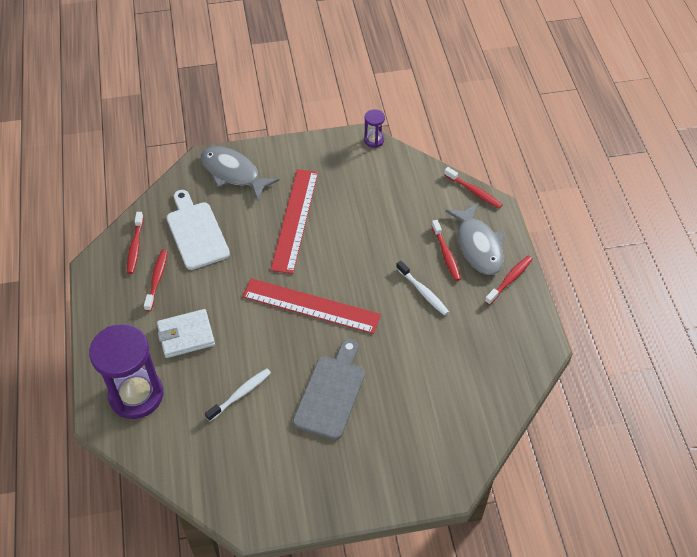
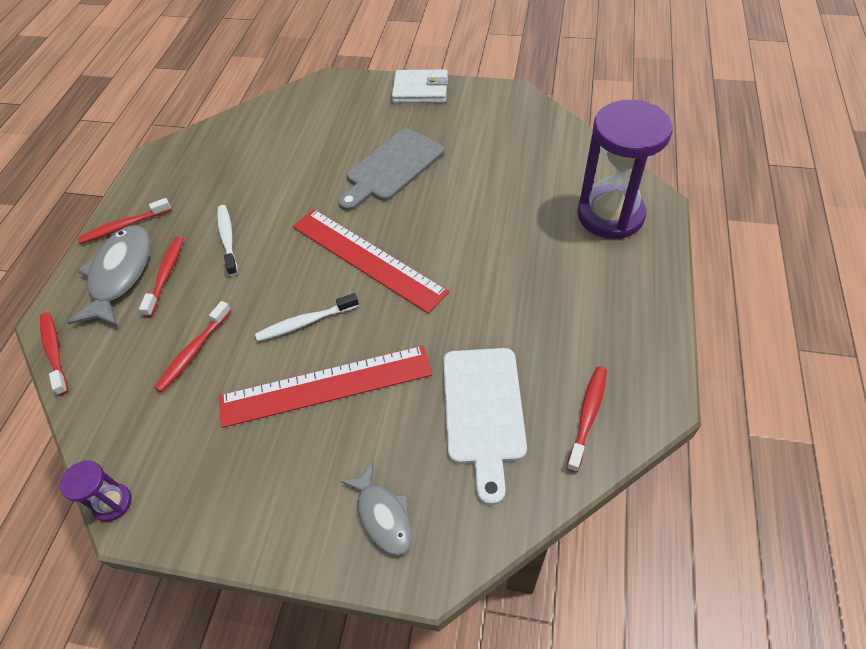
camera: 155 degrees left, 0 degrees up
red toothbrush [144,249,168,311] -> red toothbrush moved to [155,301,231,392]
white wallet [157,309,215,358] -> white wallet moved to [392,70,448,103]
grey fish [201,146,279,201] -> grey fish [340,463,413,556], size x0.61
white toothbrush [205,369,271,421] -> white toothbrush moved to [255,293,359,341]
red ruler [271,169,318,274] -> red ruler turned 45 degrees clockwise [219,346,432,428]

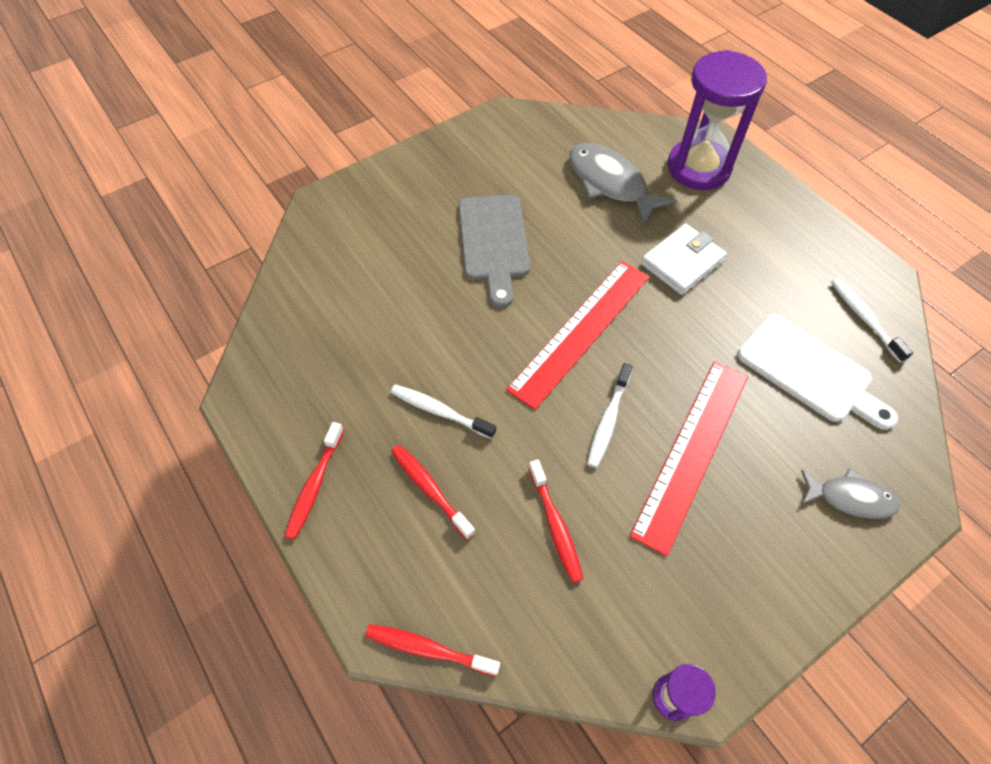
camera: 50 degrees left, 5 degrees up
grey fish [67,225,151,326] -> grey fish moved to [570,143,677,226]
red ruler [293,209,449,313] -> red ruler turned 45 degrees counterclockwise [506,261,649,410]
white wallet [392,70,448,103] -> white wallet moved to [641,224,727,295]
red toothbrush [567,366,607,472] -> white toothbrush [831,278,913,363]

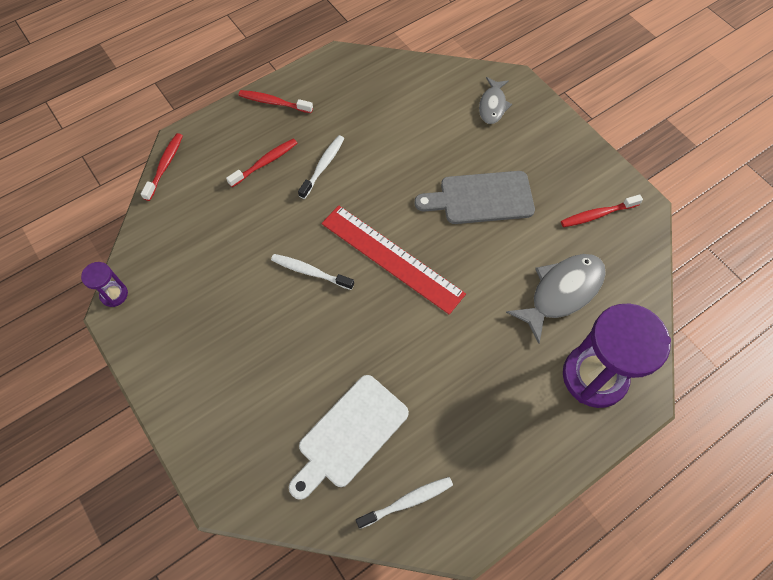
camera: 90 degrees right, 5 degrees up
red toothbrush [529,460,583,583] -> red toothbrush moved to [561,194,643,227]
red ruler [630,361,748,556] -> none
white wallet [641,224,727,295] -> none
grey fish [801,468,900,519] -> grey fish moved to [479,77,512,124]

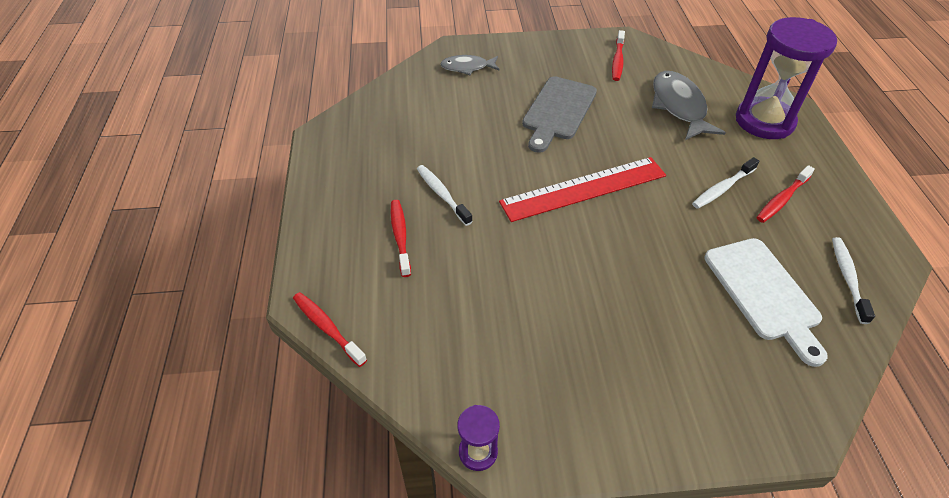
camera: 60 degrees left, 15 degrees down
red toothbrush [238,90,313,113] -> red toothbrush moved to [756,165,815,223]
white toothbrush [271,254,354,290] -> white toothbrush moved to [692,157,759,209]
grey fish [479,77,512,124] -> grey fish turned 135 degrees clockwise [440,55,500,75]

